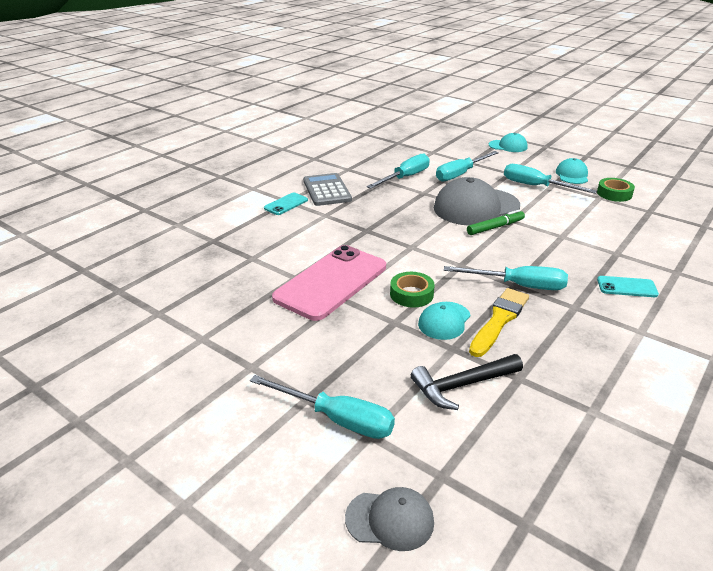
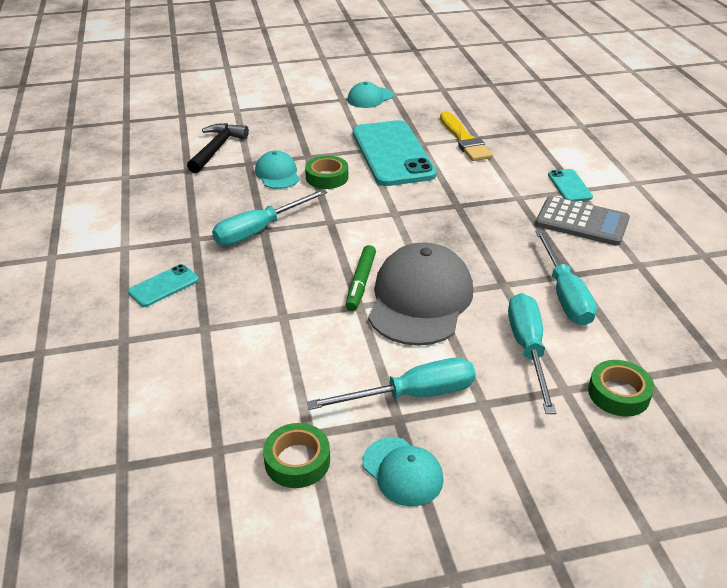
camera: 130 degrees right, 5 degrees up
turquoise screwdriver [250,375,395,439] -> none
pink phone [272,245,386,321] -> turquoise phone [353,120,437,186]
grey cap [345,487,434,551] -> none
yellow brush [469,288,529,357] -> yellow brush moved to [440,111,493,161]
turquoise cap [489,133,528,152] -> turquoise cap moved to [348,82,393,108]
none -> green tape [588,360,654,417]

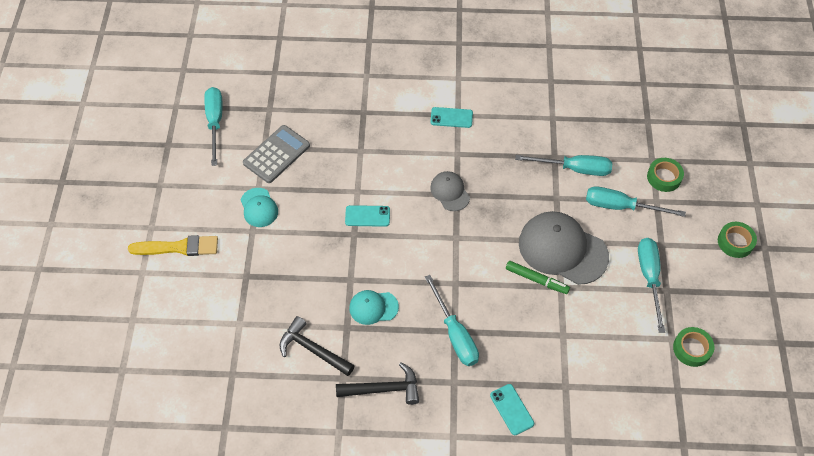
camera: 75 degrees left, 20 degrees up
green tape [305,155,348,189] -> green tape moved to [718,222,757,258]
turquoise phone [353,120,437,186] -> turquoise phone [345,205,390,227], size x0.45
turquoise cap [362,437,444,507] -> none
yellow brush [440,111,493,161] -> yellow brush moved to [128,235,218,256]
grey calculator [535,196,630,246] -> grey calculator moved to [243,125,310,183]
none -> turquoise screwdriver [204,87,222,166]
none -> black hammer [336,362,419,405]
none -> grey cap [430,171,470,211]

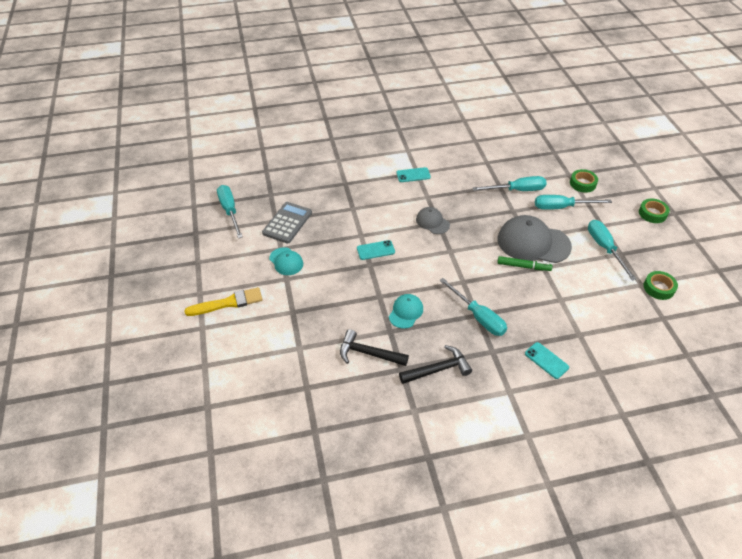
camera: 15 degrees left, 10 degrees down
turquoise cap [349,290,399,325] -> turquoise cap turned 135 degrees clockwise [389,294,423,329]

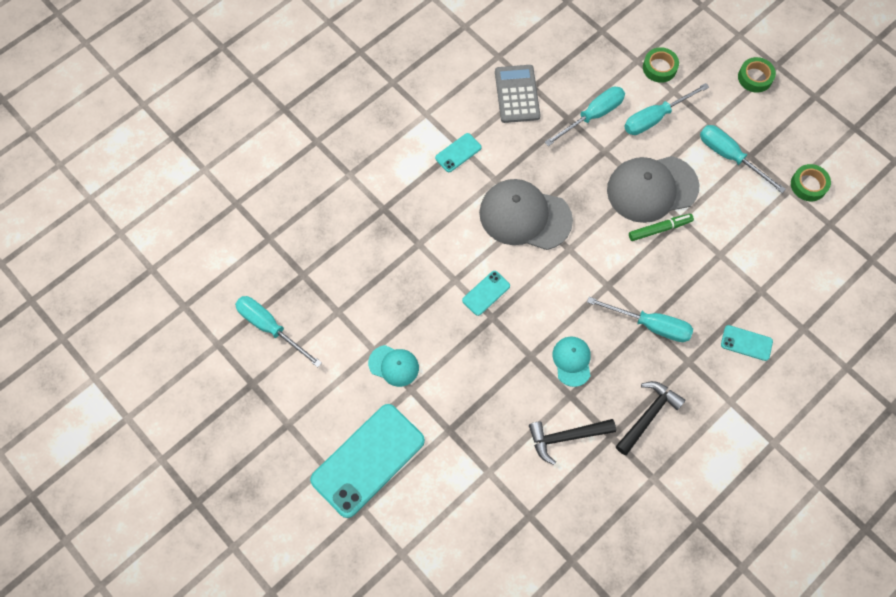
camera: 30 degrees left, 20 degrees up
yellow brush [184,287,263,316] -> turquoise phone [310,404,425,518]
grey calculator [262,202,312,244] -> grey calculator moved to [495,65,540,123]
grey cap [416,207,450,234] -> grey cap [479,179,573,250], size x1.92

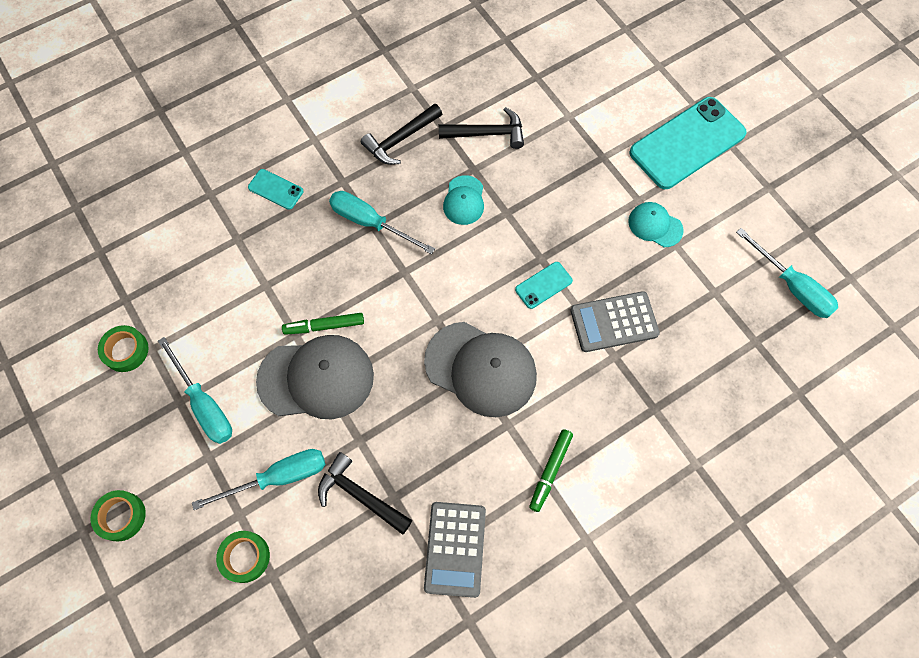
camera: 170 degrees left, 0 degrees up
turquoise phone [435,133,482,172] -> green marker [529,429,573,512]
turquoise screwdriver [545,87,625,146] -> black hammer [318,452,412,535]
none -> grey calculator [570,291,660,352]

